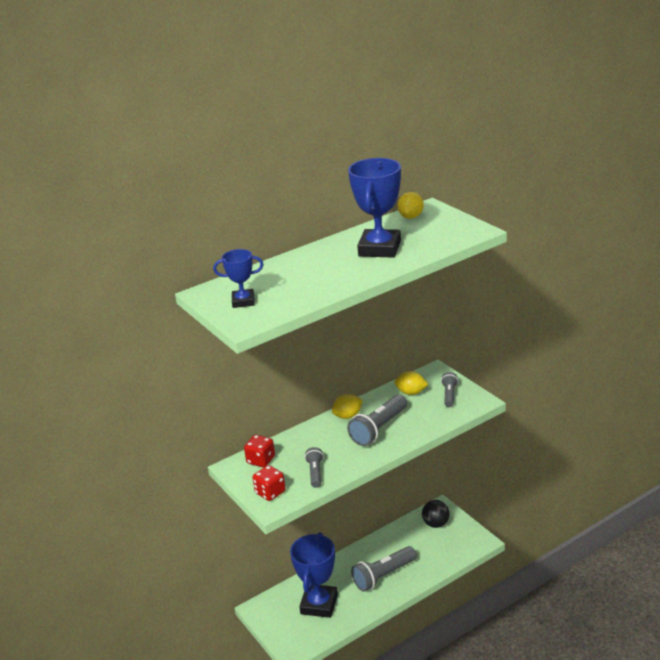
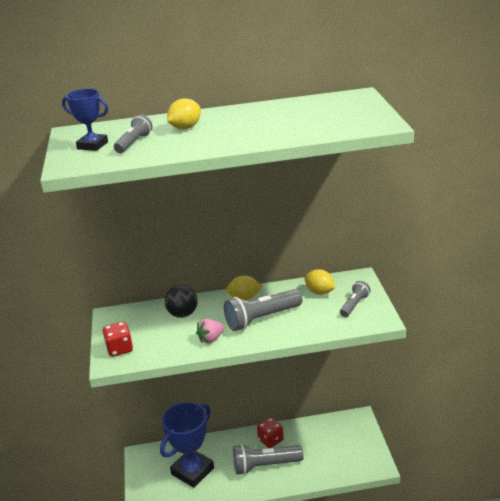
camera: 25 degrees right, 0 degrees up
red dice [244,435,275,467] -> red dice moved to [257,418,284,448]
grey flashlight [305,447,324,488] -> grey flashlight moved to [114,115,153,153]
blue trophy [348,158,401,258] -> none
yellow lemon [398,192,424,219] -> yellow lemon moved to [167,98,201,129]
black ball [422,500,450,528] -> black ball moved to [165,285,198,318]
none -> pink strawberry [196,319,224,343]

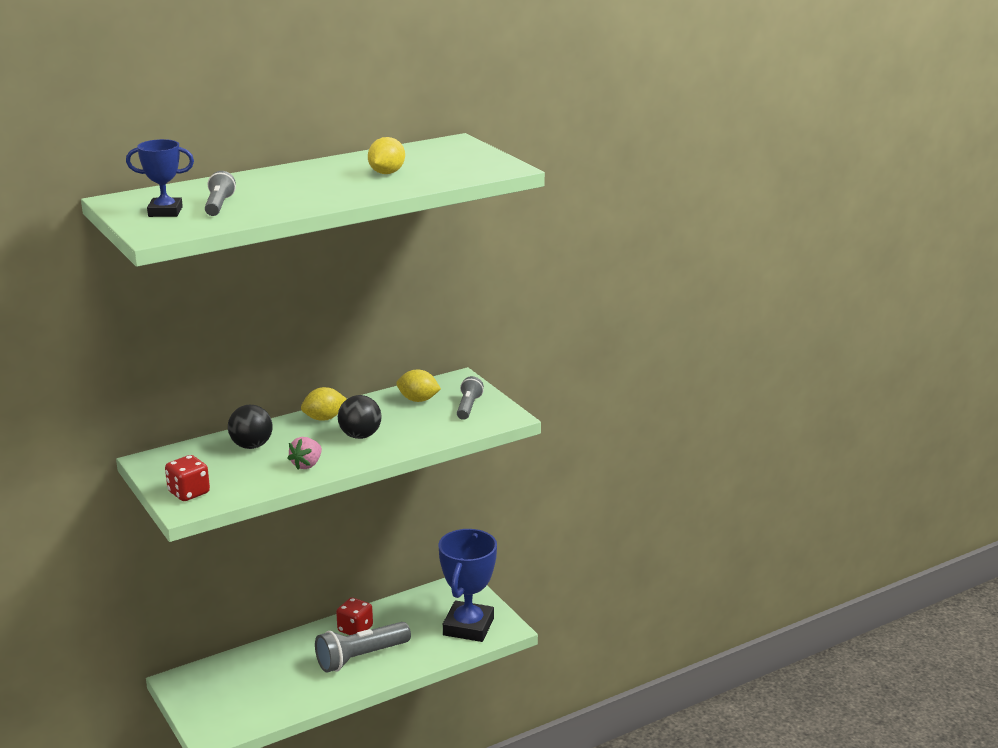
camera: 25 degrees left, 5 degrees down
blue trophy [160,402,214,488] -> blue trophy moved to [438,529,497,642]
yellow lemon [167,98,201,129] -> yellow lemon moved to [368,137,405,174]
grey flashlight [224,289,302,331] -> black ball [338,395,382,439]

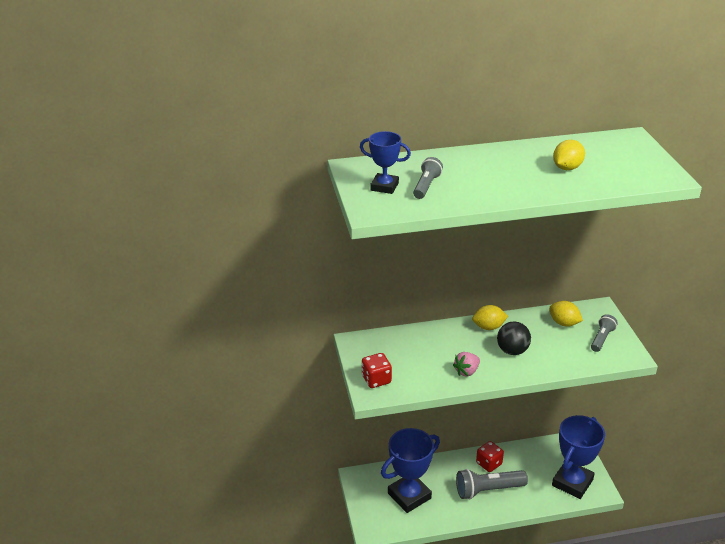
camera: 20 degrees right, 10 degrees up
black ball [228,405,273,449] -> none
none -> blue trophy [381,428,440,513]

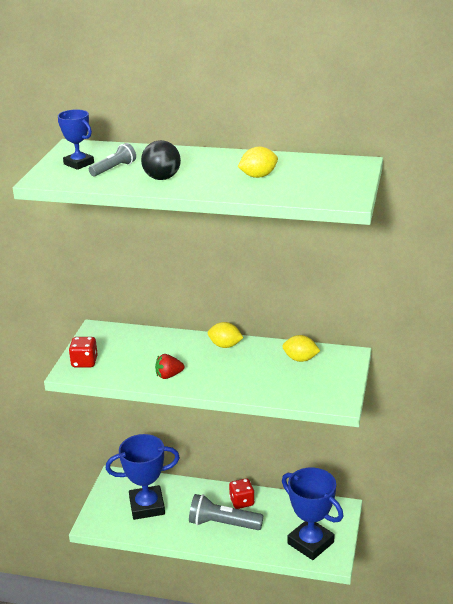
camera: 25 degrees right, 5 degrees down
pink strawberry [453,352,480,377] -> red strawberry [155,354,184,379]
black ball [497,322,531,355] -> black ball moved to [141,140,181,180]
yellow lemon [549,301,583,327] -> yellow lemon turned 45 degrees counterclockwise [282,335,320,362]
blue trophy [552,415,605,499] -> blue trophy turned 75 degrees clockwise [282,467,343,560]
grey flashlight [591,314,618,352] -> none

